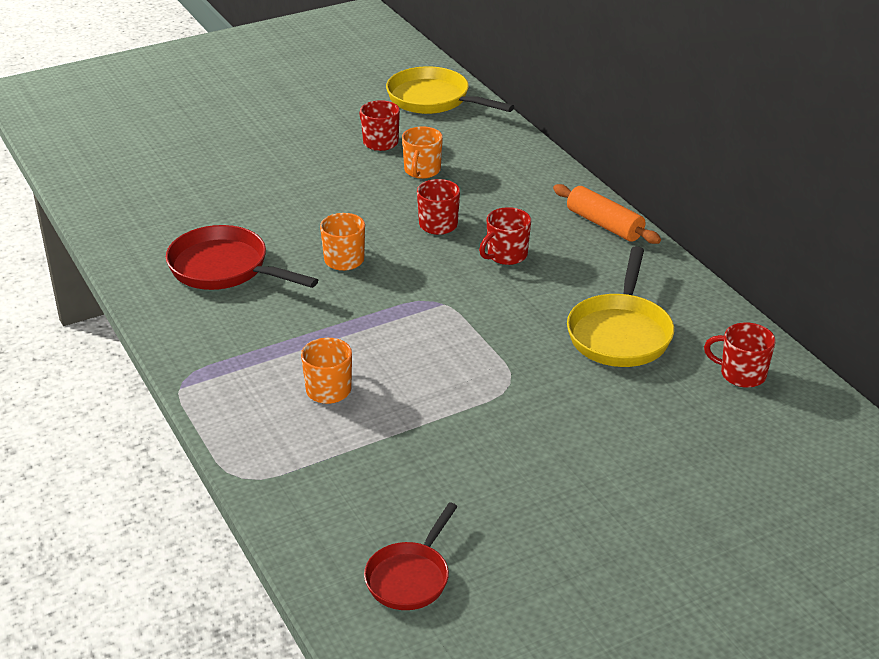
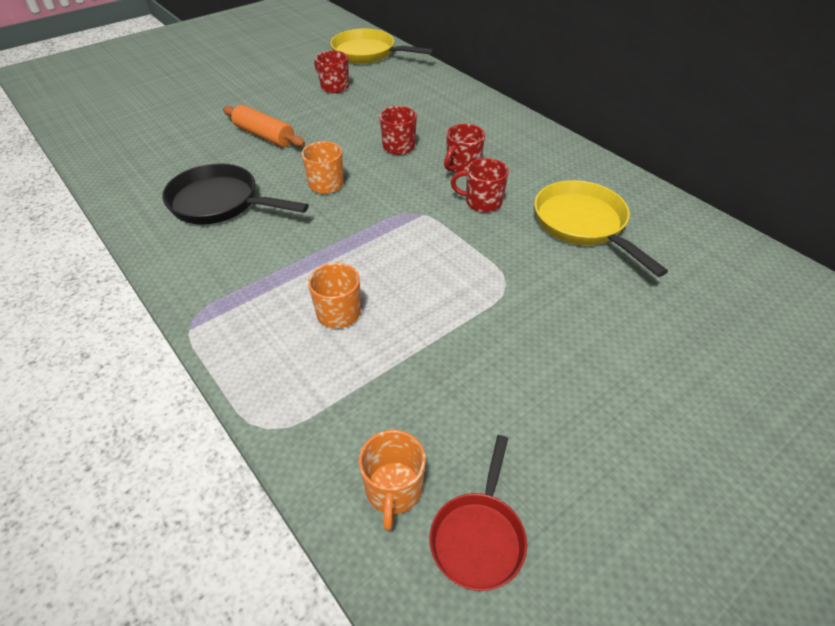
camera: 10 degrees left, 10 degrees up
red pan [166,225,318,290] -> black pan [162,163,309,225]
orange mug [402,126,443,179] -> orange mug moved to [359,430,426,531]
orange rolling pin [553,184,661,244] -> orange rolling pin moved to [223,105,305,147]
yellow pan [567,246,674,367] -> yellow pan turned 150 degrees clockwise [534,180,668,277]
red mug [704,322,776,388] -> red mug moved to [451,158,509,213]

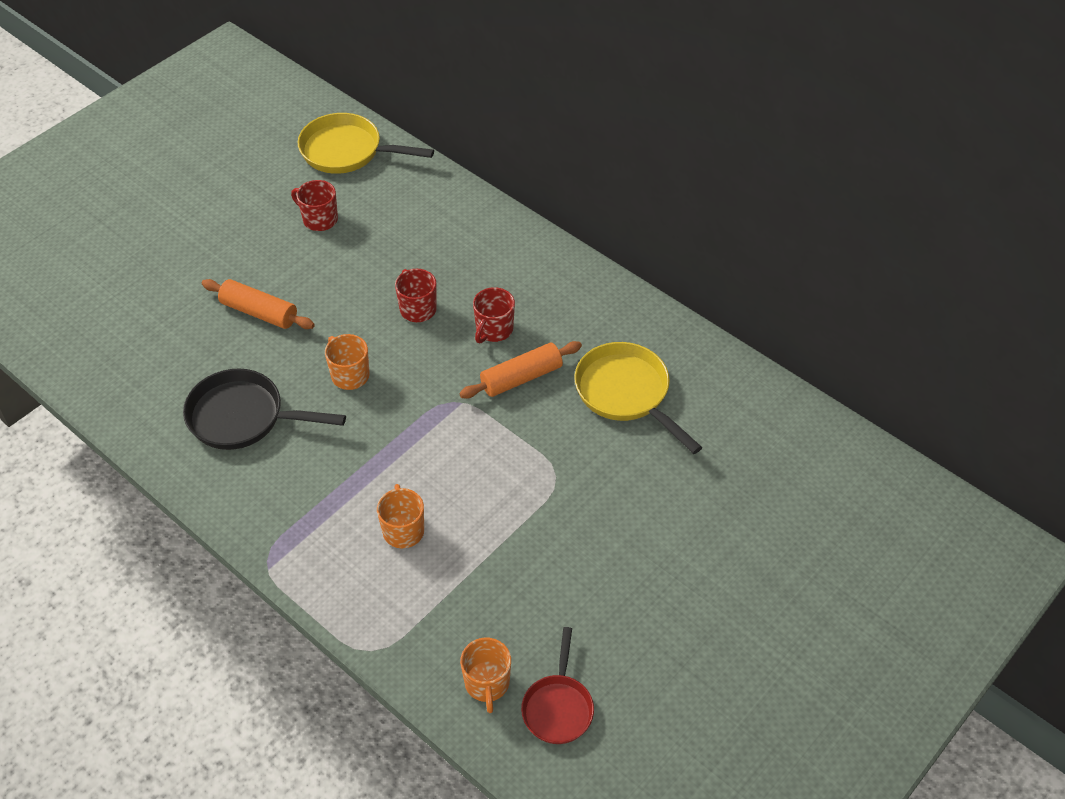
camera: 10 degrees left, 5 degrees up
red mug [451,158,509,213] -> orange rolling pin [459,341,582,399]

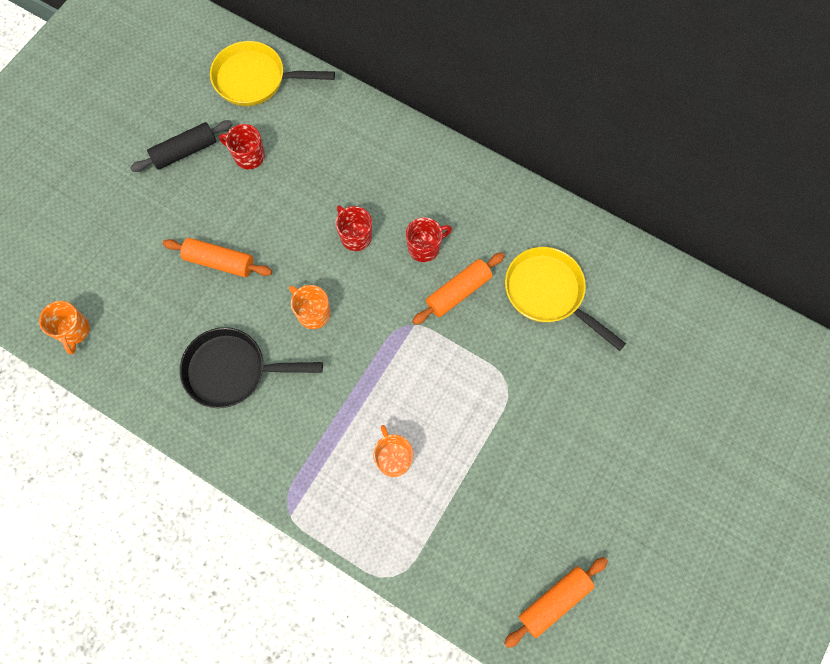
camera: 10 degrees left, 20 degrees up
orange mug [460,638,511,713] -> orange mug moved to [39,301,90,354]
red mug [473,287,515,343] -> red mug turned 135 degrees counterclockwise [406,217,452,262]
red pan [521,627,594,744] -> orange rolling pin [504,557,608,648]
none -> black rolling pin [130,120,233,172]

